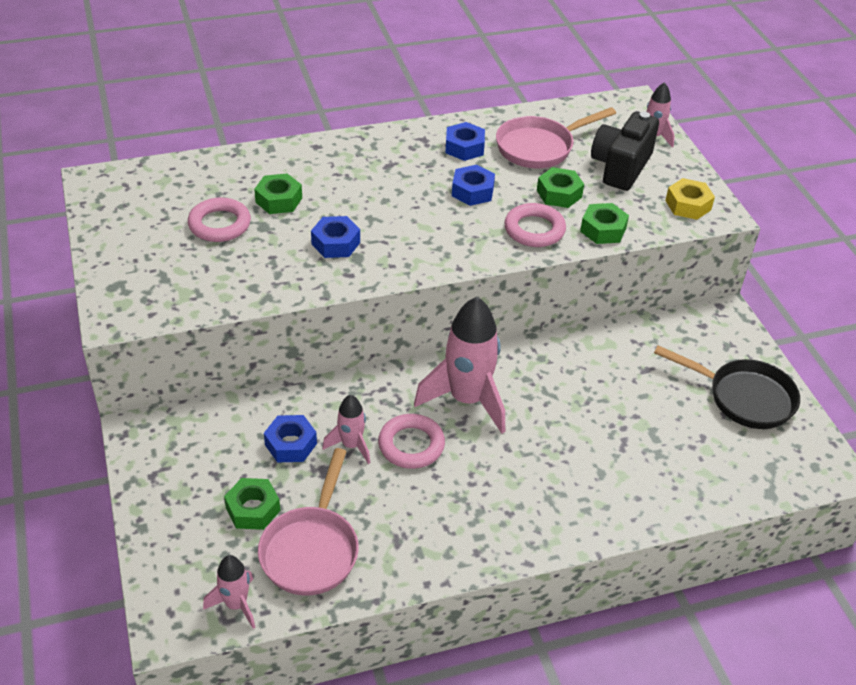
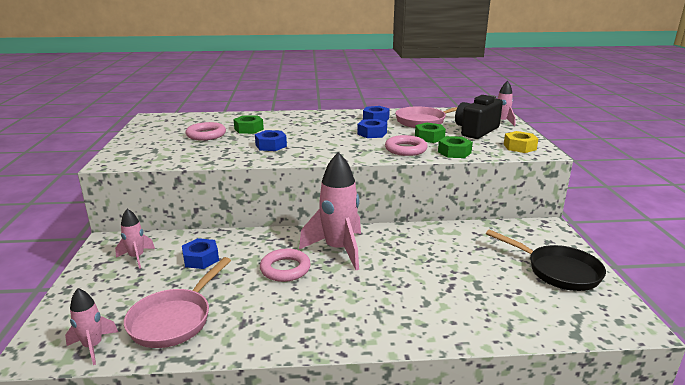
camera: 15 degrees right, 20 degrees down
green nut [224,478,280,530] -> none
pink rocket [322,395,370,464] -> pink rocket moved to [115,209,155,269]

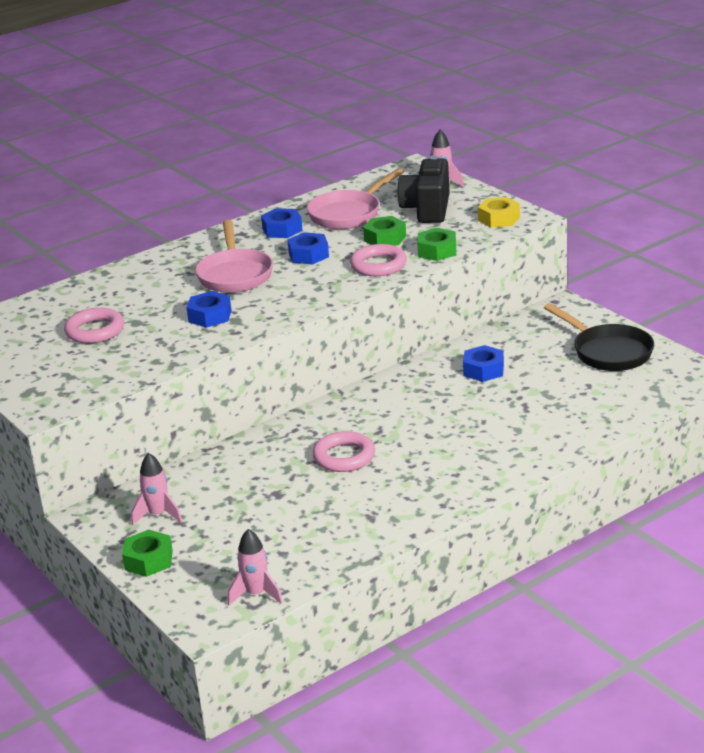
camera: 30 degrees left, 5 degrees up
pink pan [124,257,231,348] -> pink pan moved to [195,220,273,293]
blue nut [182,238,219,269] -> blue nut moved to [463,345,504,382]
green nut [233,115,264,134] -> green nut moved to [122,530,173,577]
pink rocket [299,152,361,270] -> none
black pan [486,229,606,291] -> black pan turned 45 degrees clockwise [544,303,654,371]

